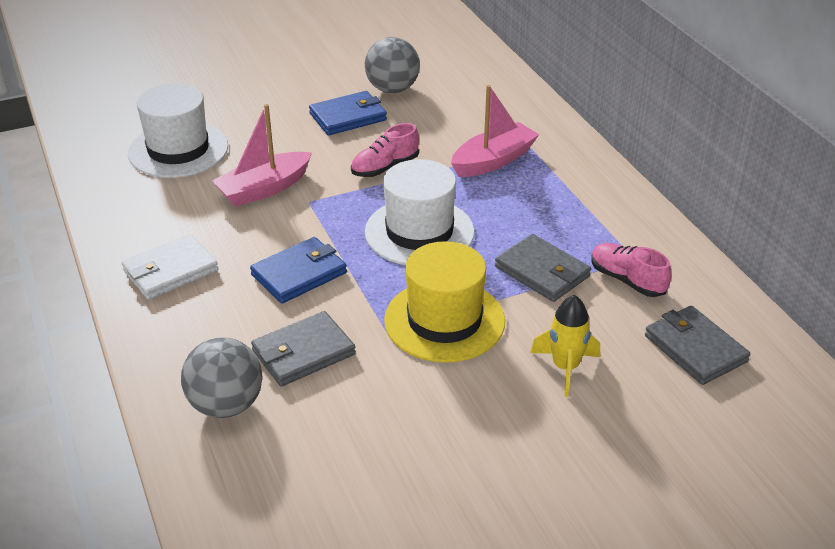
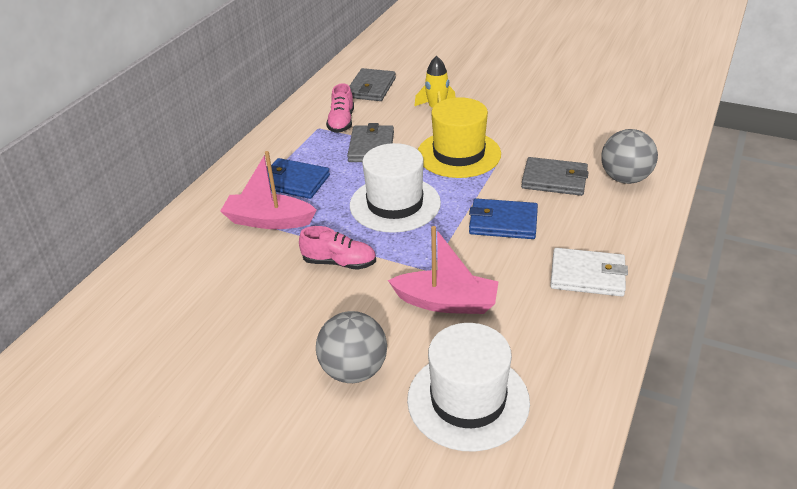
camera: 130 degrees left, 0 degrees up
blue wallet [309,91,387,135] -> blue wallet moved to [267,158,330,199]
grey ball [365,37,420,93] -> grey ball moved to [316,311,387,383]

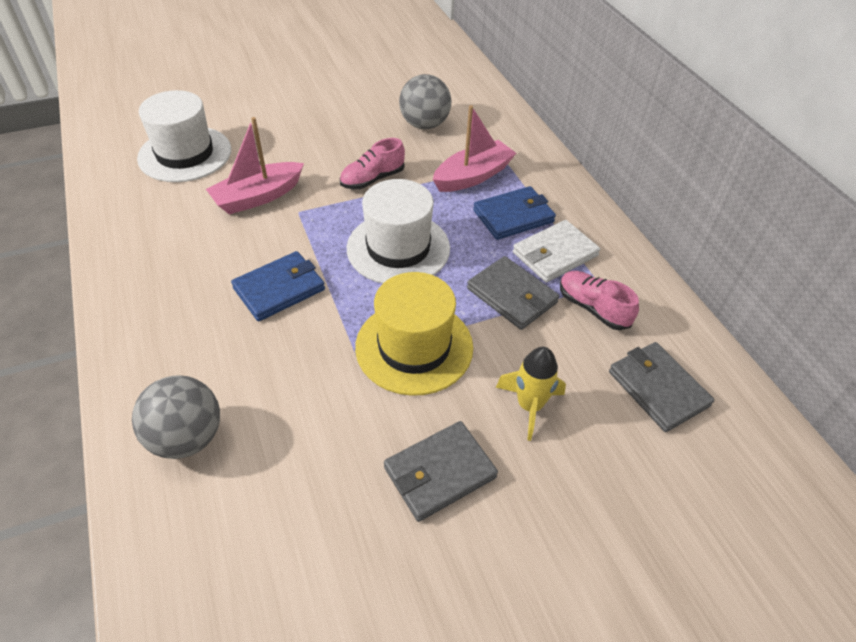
camera: 130 degrees right, 10 degrees up
grey ball [316,311,387,383] -> grey ball moved to [399,74,451,129]
grey wallet [521,157,589,196] -> grey wallet moved to [384,421,498,522]
white wallet [550,248,628,297] -> white wallet moved to [513,220,600,283]

